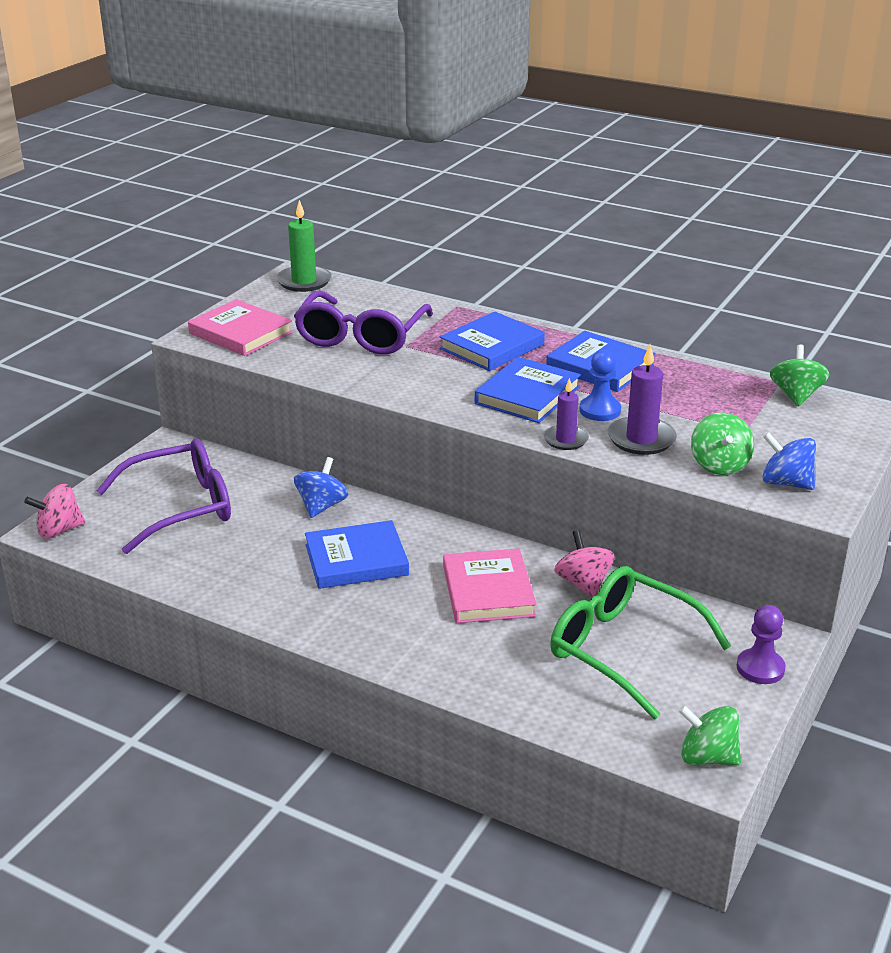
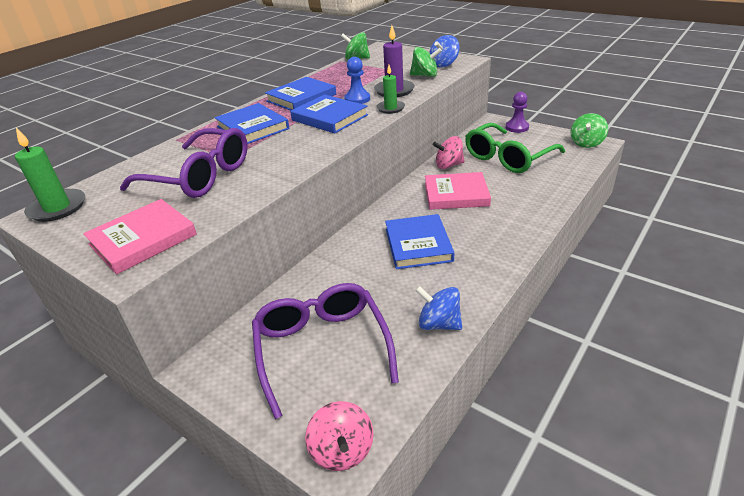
camera: 80 degrees left, 5 degrees up
blue spinning top [294,457,348,518] -> blue spinning top moved to [415,286,462,330]
purple candle [544,378,589,450] -> green candle [377,65,405,114]

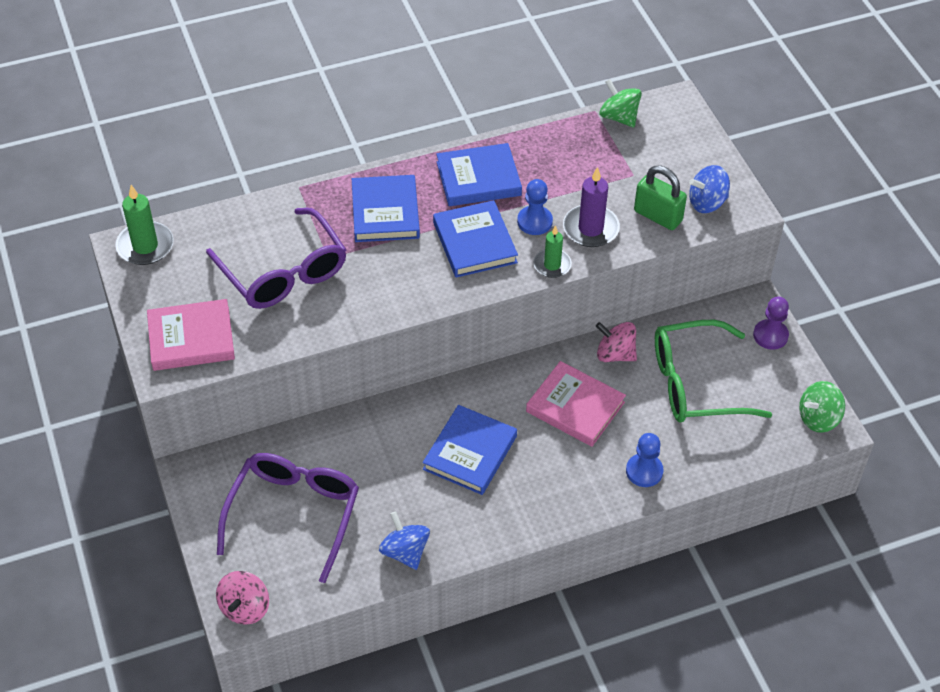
camera: 30 degrees right, 15 degrees up
green spinning top [410,47,442,77] -> green padlock [634,166,687,230]
none -> blue pawn [626,433,663,487]

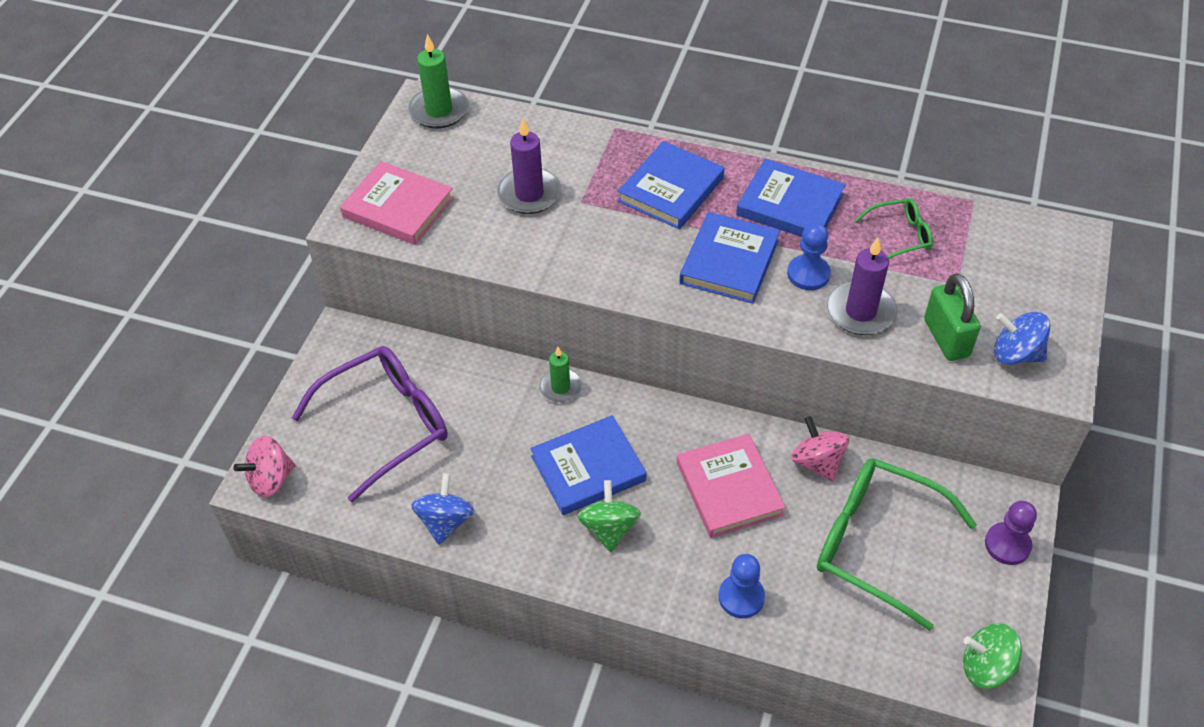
camera: 40 degrees right, 0 degrees up
purple glasses [206,208,346,309] -> purple candle [497,119,561,214]
green candle [533,225,572,278] -> green candle moved to [539,347,582,403]
green spinning top [599,79,642,128] -> green spinning top moved to [577,480,641,552]
none -> green glasses [855,198,933,259]

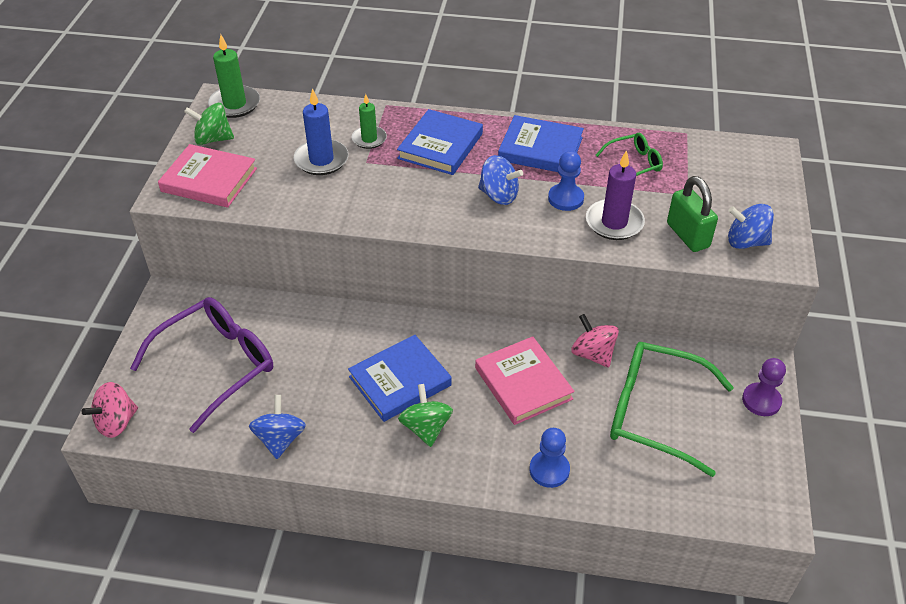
camera: 10 degrees left, 5 degrees down
purple candle [497,119,561,214] -> blue candle [294,88,349,175]
green candle [539,347,582,403] -> green candle moved to [352,94,387,149]
blue book [679,212,780,304] -> blue spinning top [478,155,523,205]
green spinning top [963,623,1022,689] -> green spinning top moved to [184,103,234,145]

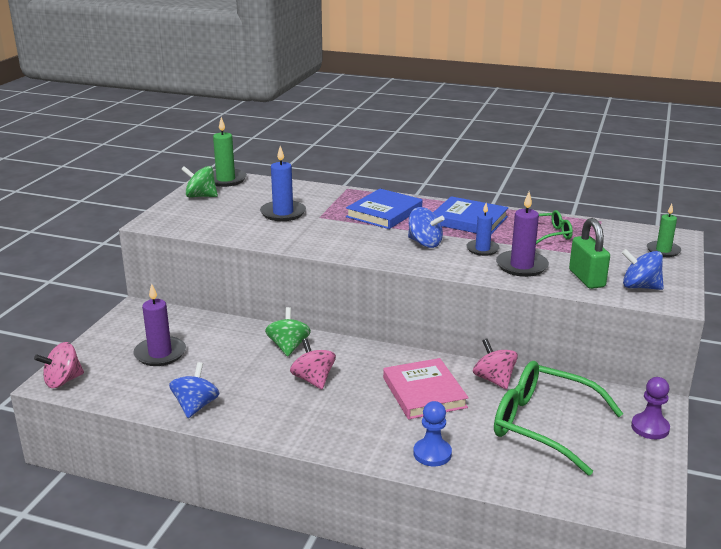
camera: 10 degrees right, 20 degrees down
purple glasses [130,297,273,433] -> purple candle [133,283,186,366]
pink book [158,144,257,208] -> none
blue book [348,335,452,422] -> pink spinning top [290,338,336,389]
green candle [352,94,387,149] -> green candle moved to [647,204,681,257]
green spinning top [398,384,453,447] -> green spinning top moved to [265,307,311,357]
blue pawn [548,151,584,211] -> blue candle [466,203,500,256]

